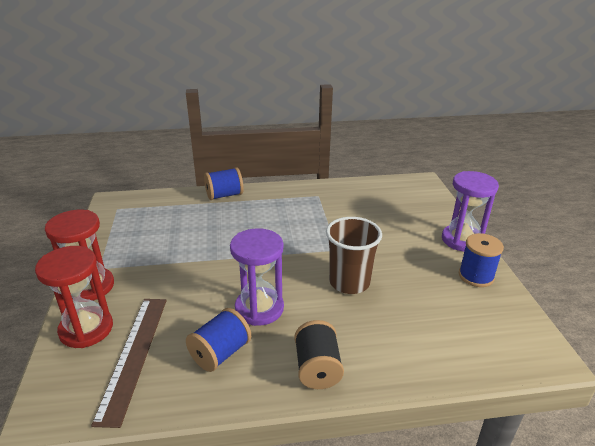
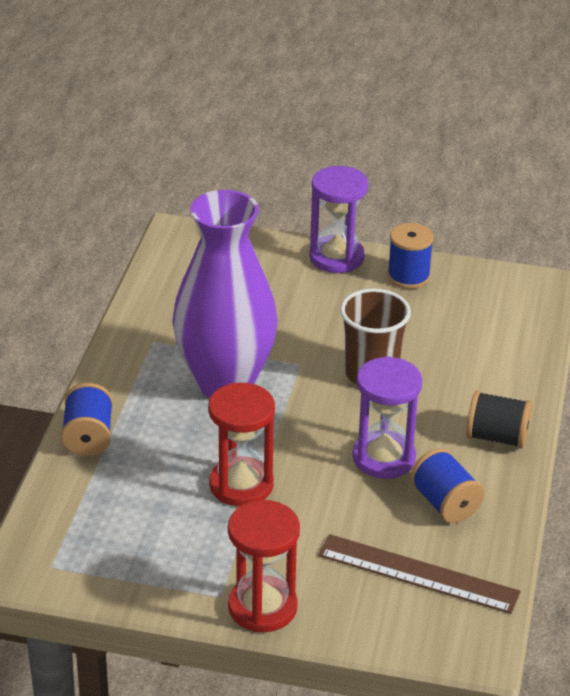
camera: 70 degrees left, 5 degrees up
red hourglass [35,246,113,348] -> red hourglass moved to [208,383,275,506]
none -> purple vase [172,190,278,398]

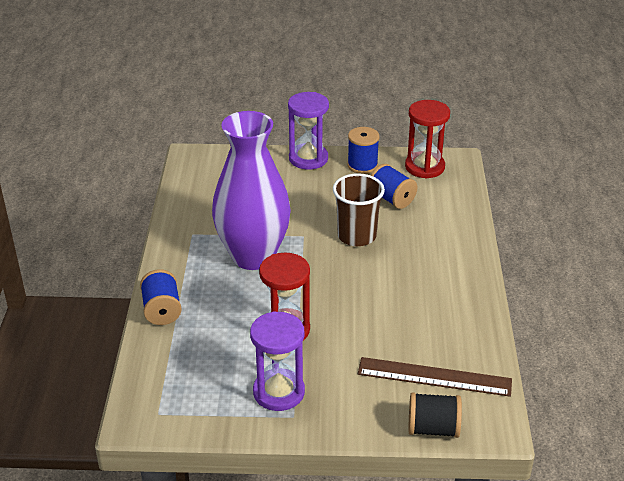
camera: 10 degrees left, 0 degrees up
red hourglass [228,500,300,632] -> red hourglass moved to [405,100,450,179]
purple hourglass [353,356,422,479] -> purple hourglass moved to [250,311,305,411]
blue spool [410,448,485,523] -> blue spool moved to [371,164,417,209]
black spool [466,391,532,448] -> black spool moved to [409,392,462,438]

